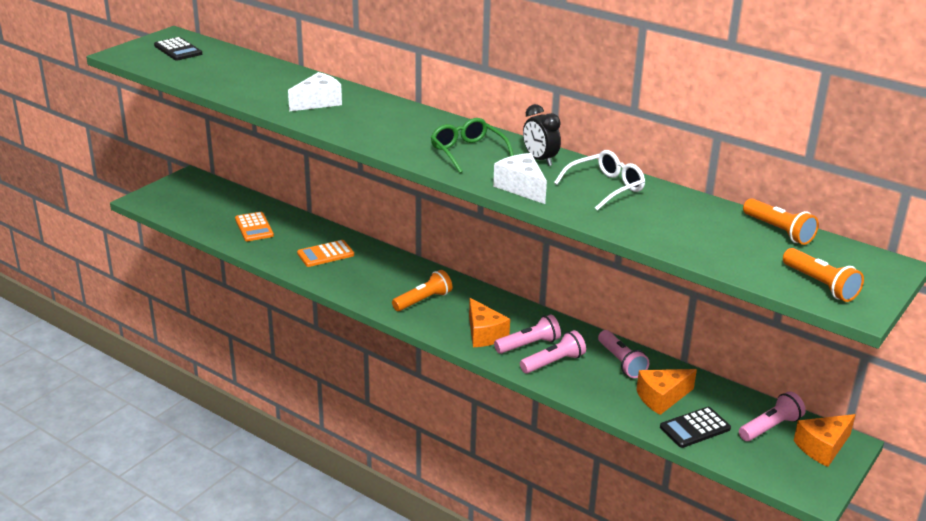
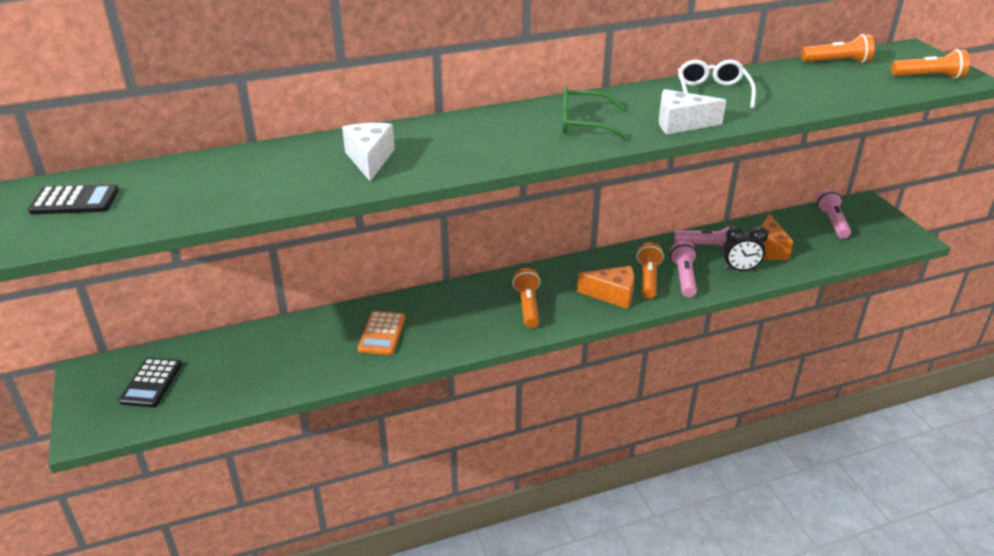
camera: 55 degrees left, 5 degrees up
orange calculator [235,212,274,241] -> none
pink flashlight [494,315,561,354] -> orange flashlight [637,242,664,299]
black clock [523,104,561,166] -> black clock moved to [723,226,768,271]
black calculator [660,407,731,448] -> black calculator moved to [119,357,182,407]
orange cheese [793,414,856,467] -> none

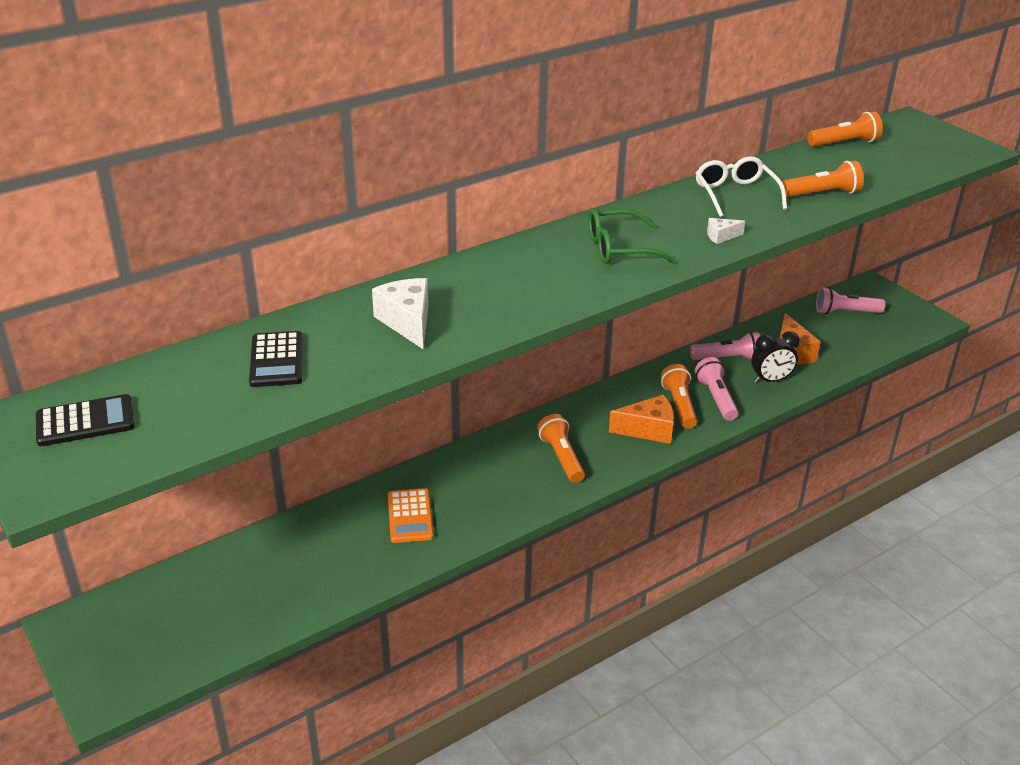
camera: 15 degrees left, 0 degrees up
black calculator [119,357,182,407] -> black calculator moved to [249,331,303,387]
white cheese [659,89,726,134] -> white cheese [707,218,745,244], size x0.52
pink flashlight [816,189,851,239] -> pink flashlight turned 75 degrees counterclockwise [816,287,885,314]
orange flashlight [891,49,970,79] -> orange flashlight moved to [782,161,864,197]

